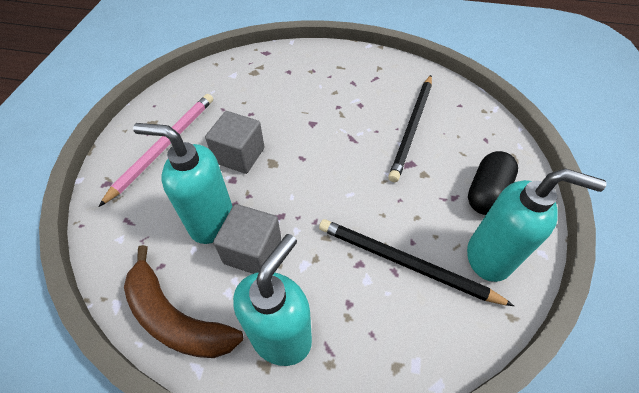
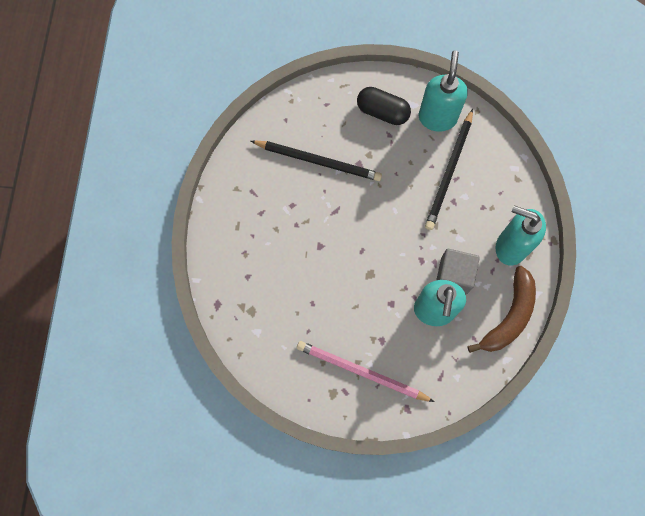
camera: 95 degrees left, 20 degrees up
grey cube [205,111,264,174] -> none

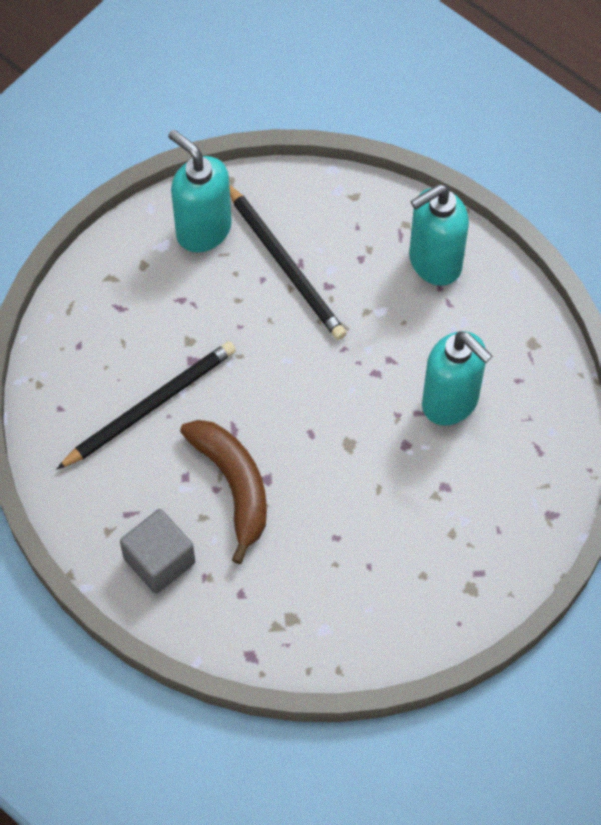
camera: 55 degrees left, 10 degrees down
pink pencil [297,341,434,402] -> none
black capsule [357,87,411,125] -> none
grey cube [436,249,480,294] -> grey cube moved to [120,509,195,594]
brown banana [468,266,536,353] -> brown banana moved to [180,420,267,564]

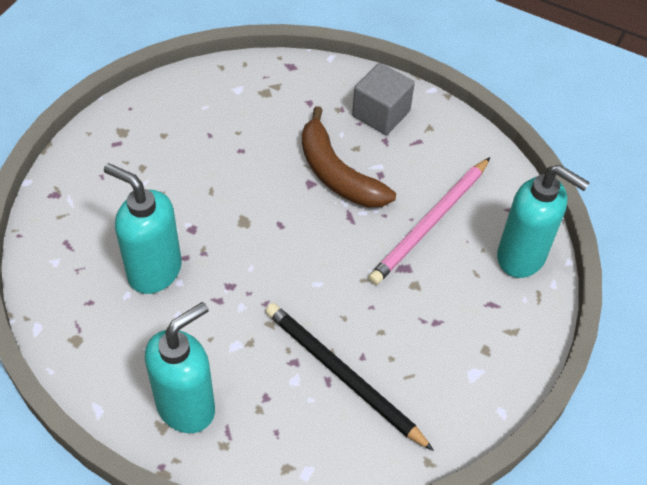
camera: 165 degrees right, 10 degrees down
black pencil [56,341,236,470] -> pink pencil [368,157,490,285]
turquoise soap dispenser [168,130,232,253] -> turquoise soap dispenser moved to [497,165,590,278]

